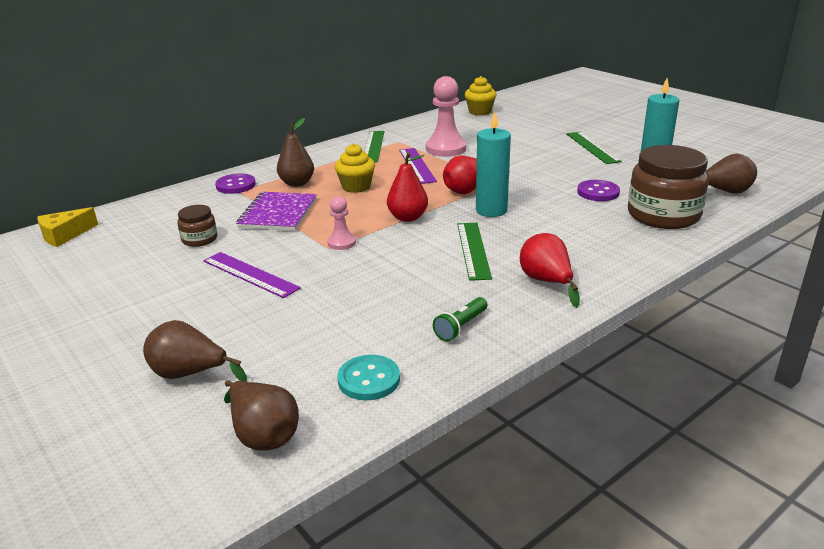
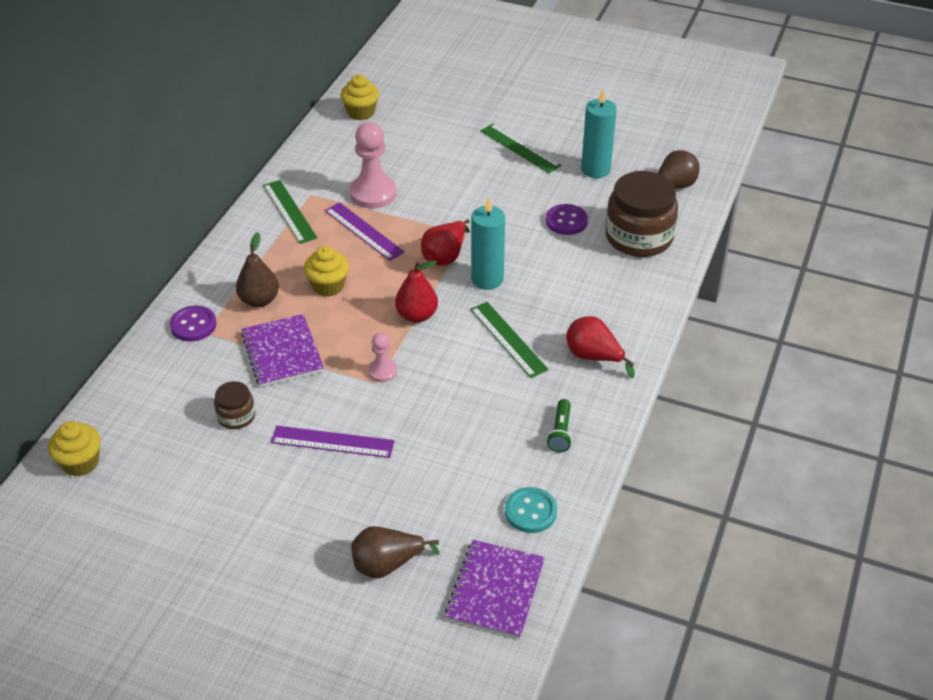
camera: 30 degrees left, 15 degrees up
yellow cheese [38,207,98,247] -> yellow cupcake [48,421,101,477]
brown pear [224,380,299,451] -> purple notebook [445,540,545,639]

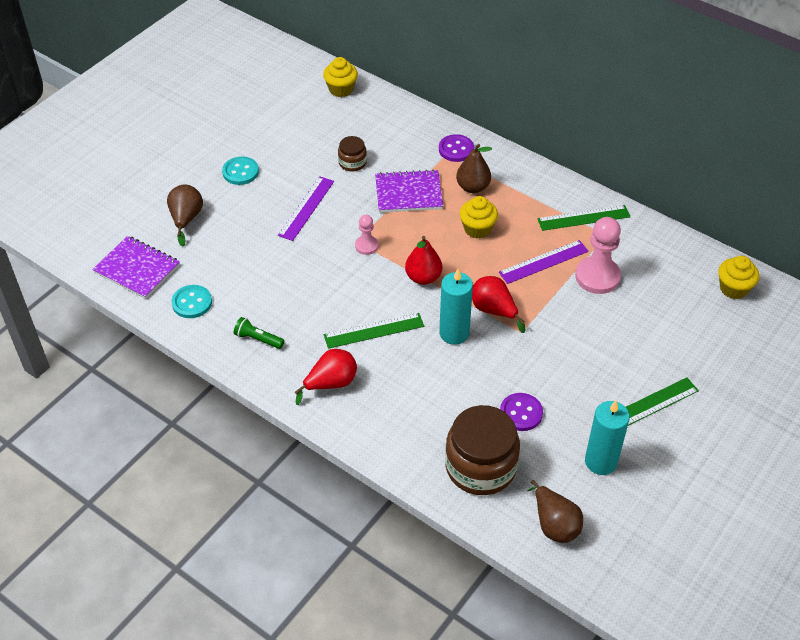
camera: 105 degrees right, 5 degrees up
none -> turquoise button [222,157,259,185]

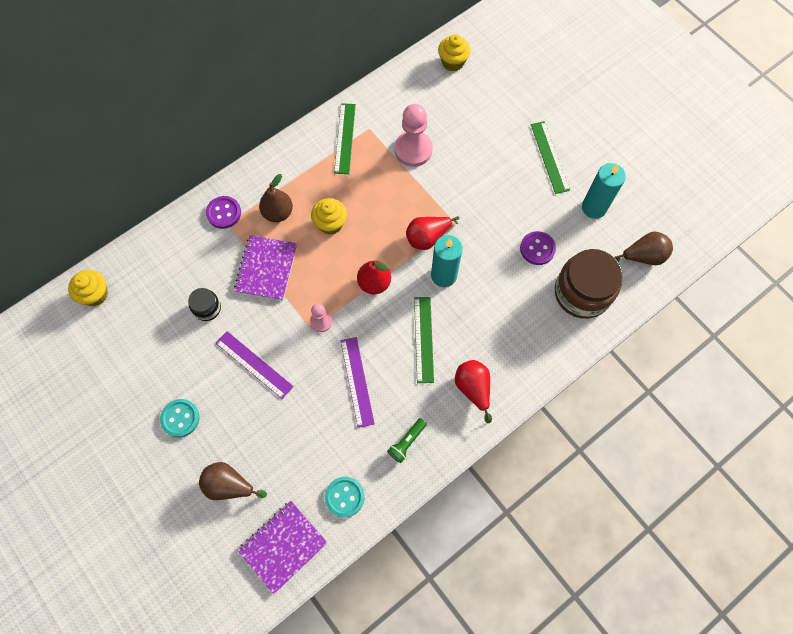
camera: 75 degrees left, 20 degrees up
brown jar [338,136,367,172] -> black jar [188,288,221,321]
purple ruler [499,240,589,284] -> purple ruler moved to [340,337,375,428]

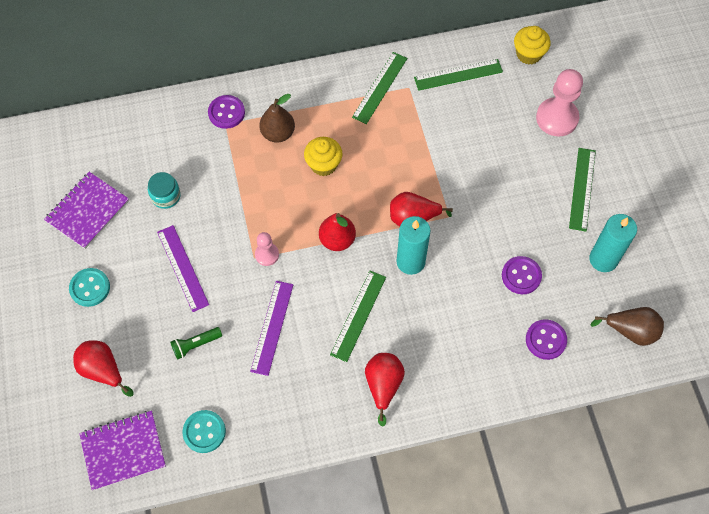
camera: 25 degrees right, 5 degrees down
yellow cupcake [68,270,108,306] -> none
black jar [188,288,221,321] -> turquoise jar [148,172,181,209]
brown pear [199,462,267,500] -> red pear [73,340,134,397]
purple notebook [234,235,297,300] -> purple notebook moved to [44,172,129,249]
green flashlight [387,418,427,463] -> green flashlight moved to [170,327,222,360]
pink pawn [394,104,433,167] -> pink pawn moved to [536,69,583,137]
brown jar [555,249,622,319] -> purple button [526,319,567,360]
none -> green ruler [414,59,503,91]

